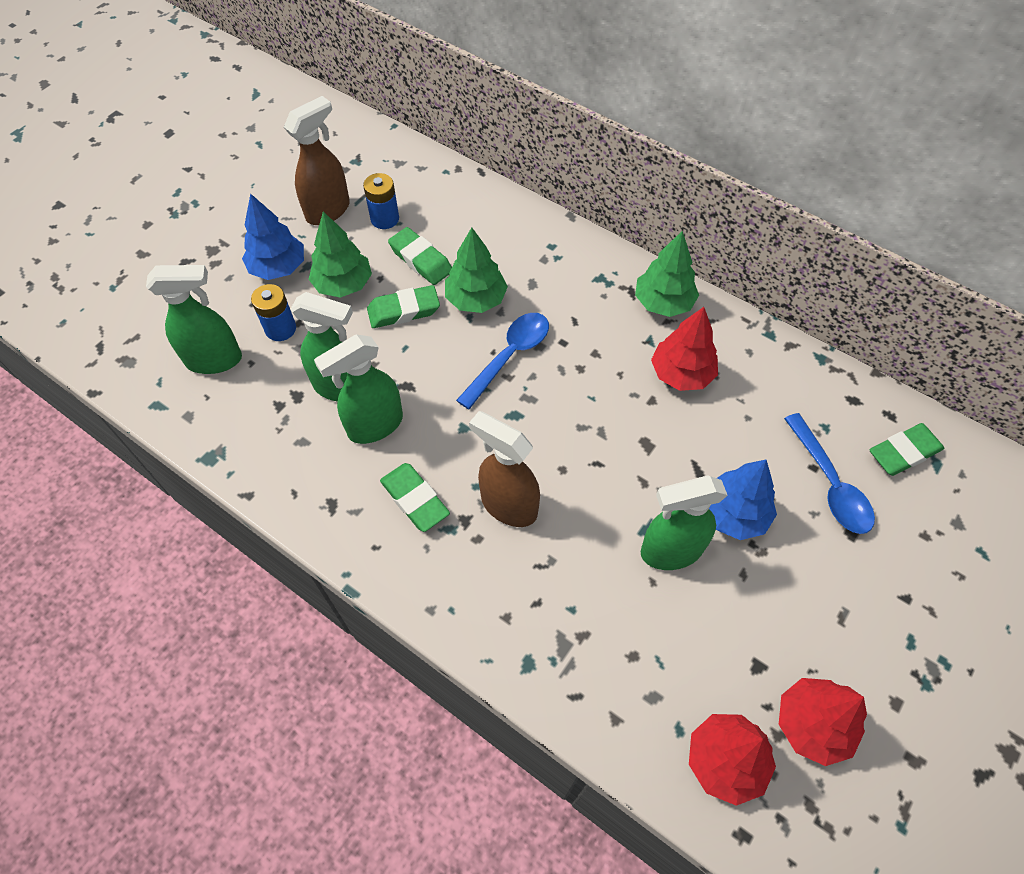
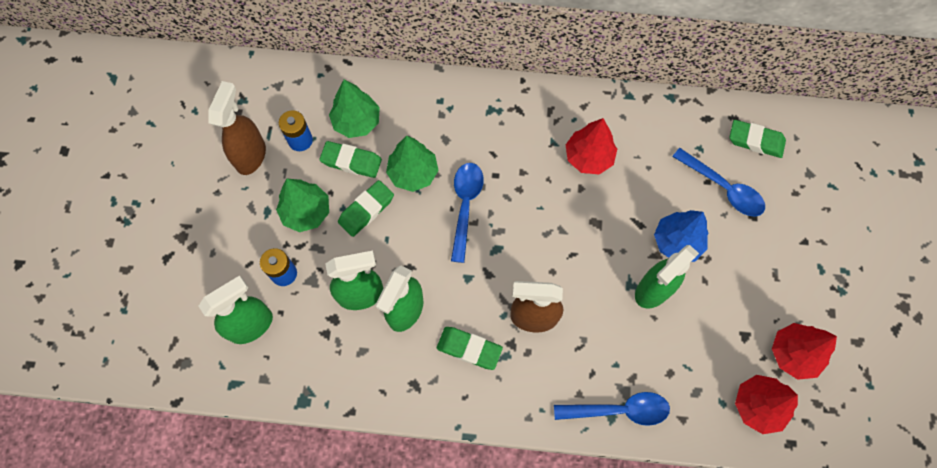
camera: 30 degrees left, 10 degrees up
blue tree [242,193,304,280] -> none
green tree [635,231,699,317] -> green tree moved to [329,80,380,138]
green eraser [870,423,944,476] -> green eraser turned 75 degrees clockwise [730,120,786,158]
none -> blue spoon [554,392,670,426]

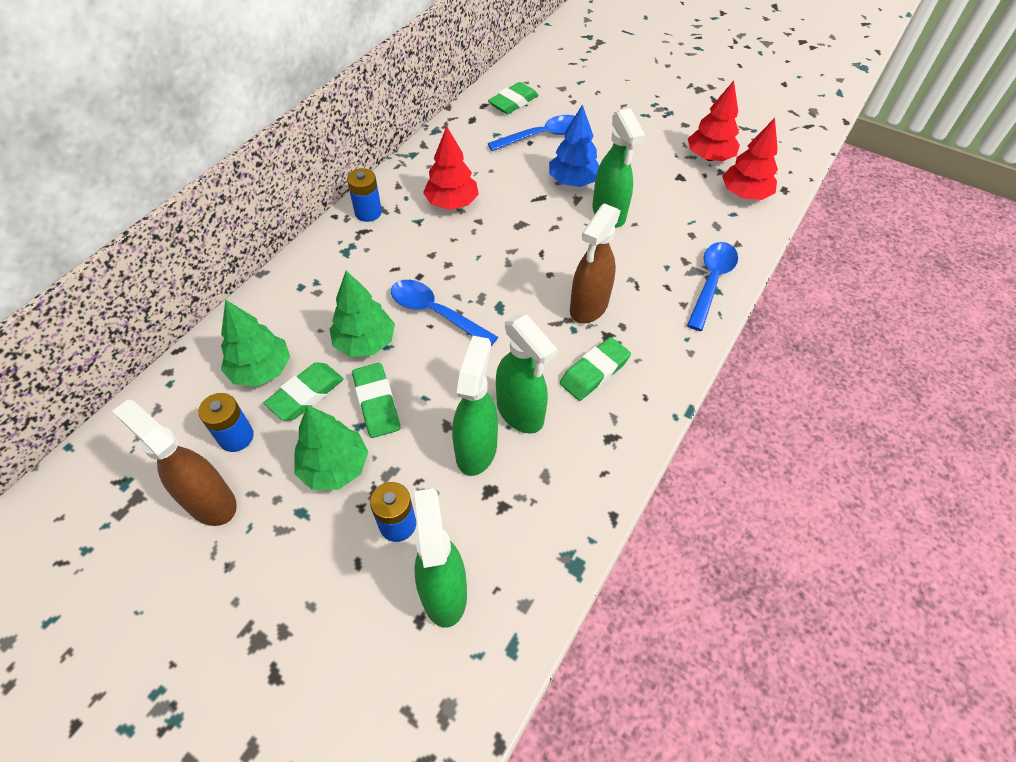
camera: 65 degrees left, 15 degrees down
none -> blue battery [347,168,382,222]

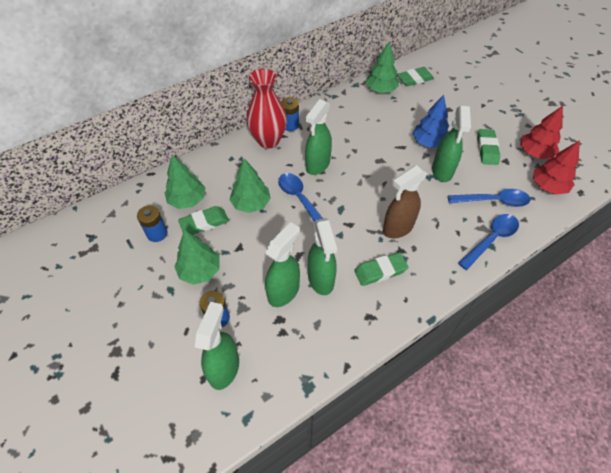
camera: 25 degrees right, 0 degrees up
brown spray bottle [112,400,237,526] -> none
green eraser [352,363,400,438] -> green eraser moved to [477,129,500,165]
red tree [423,126,479,210] -> none
blue spoon [488,115,575,151] -> blue spoon moved to [448,189,530,207]
none -> red vase [246,69,287,149]
none -> green spray bottle [305,99,332,175]
none -> green tree [365,42,399,93]

